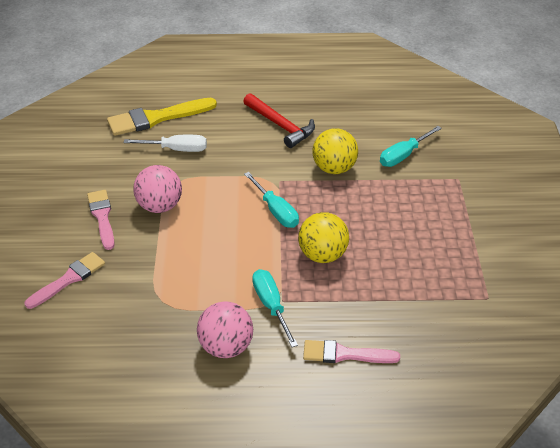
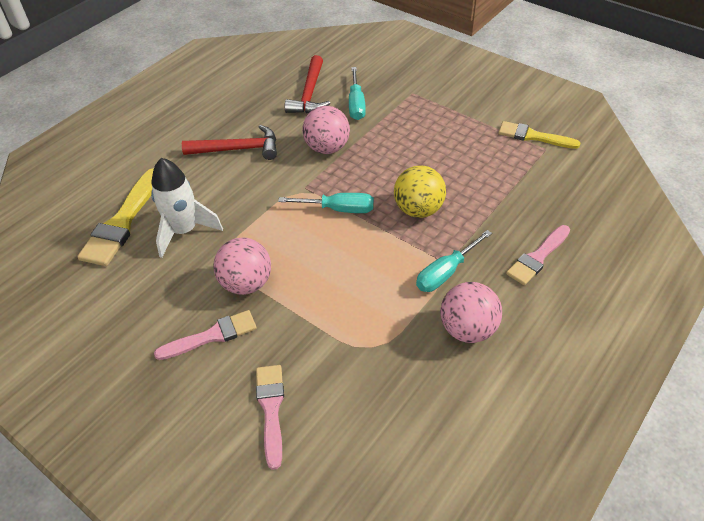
camera: 50 degrees left, 5 degrees up
pink brush [87,190,115,250] -> pink brush turned 135 degrees clockwise [154,310,257,360]
white screwdriver [123,135,207,152] -> white rocket [151,158,223,258]
turquoise screwdriver [252,269,298,347] -> turquoise screwdriver turned 60 degrees counterclockwise [416,230,492,292]
yellow ball [312,128,358,174] -> pink ball [302,106,350,154]
none -> red hammer [285,55,330,114]
none -> yellow brush [498,121,580,149]

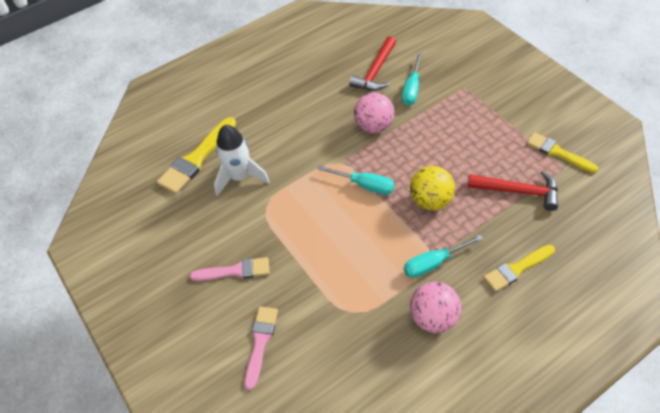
camera: 20 degrees right, 5 degrees up
red hammer [182,125,277,160] -> red hammer moved to [468,171,558,211]
pink ball [213,238,271,295] -> none
pink brush [506,225,570,285] -> yellow brush [483,245,555,292]

